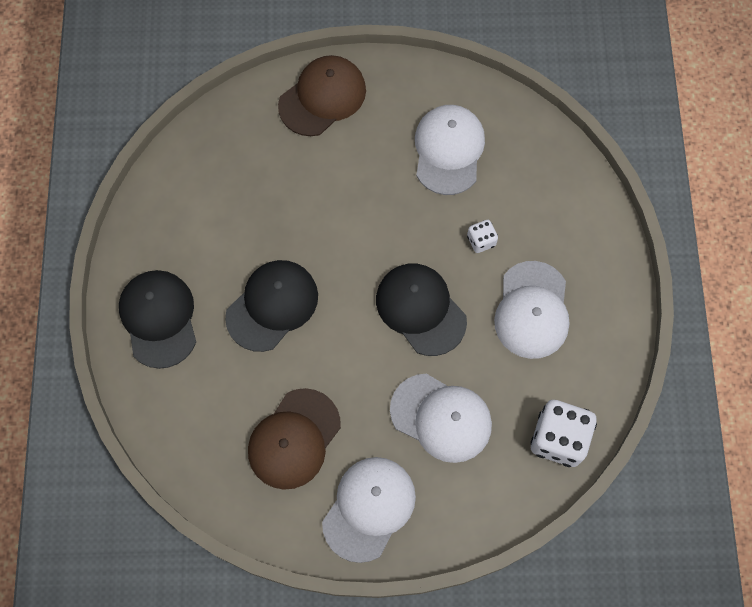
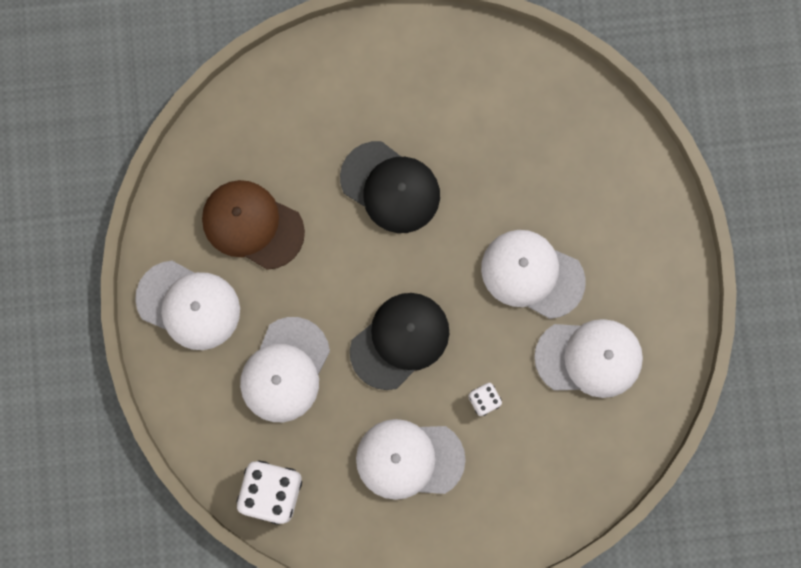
camera: 85 degrees right, 10 degrees up
black cap [119,270,196,369] -> none
brown cap [278,55,366,136] -> none
none -> white cap [481,230,586,319]

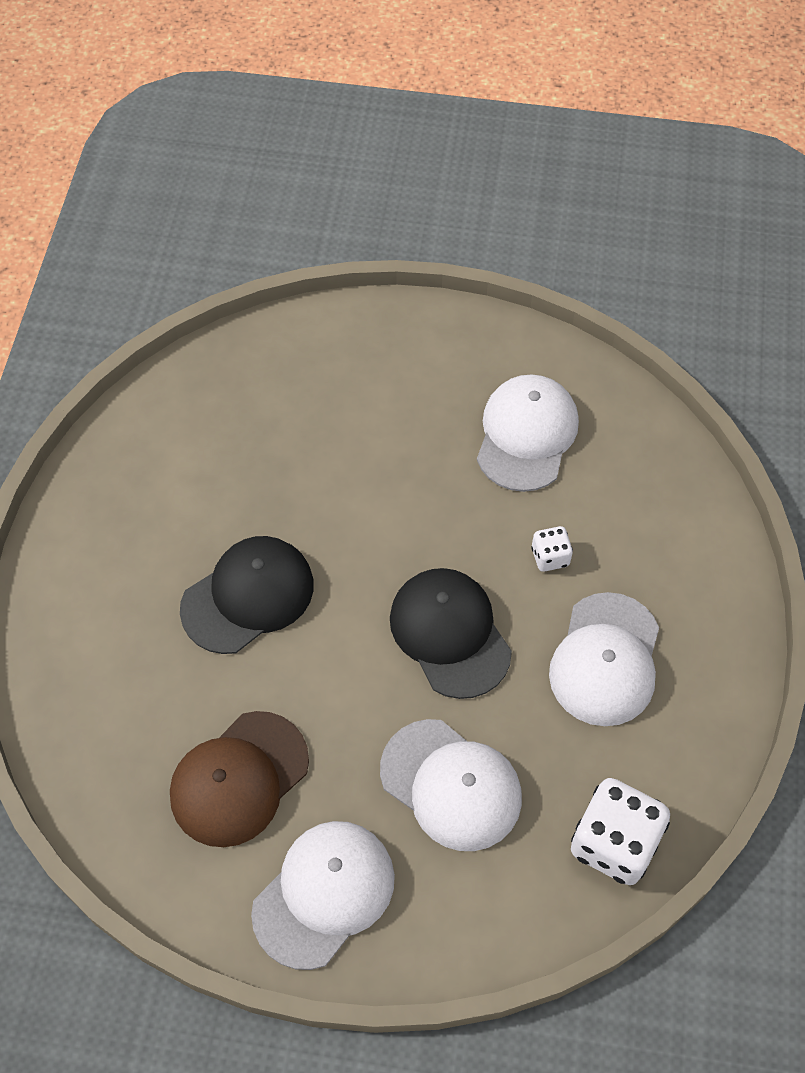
camera: 75 degrees left, 20 degrees down
white cap [481,230,586,319] -> none

